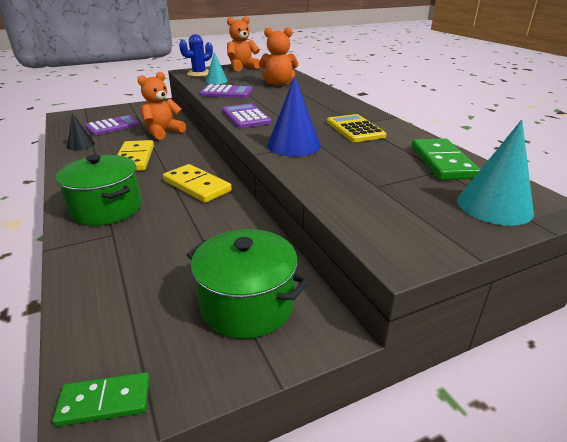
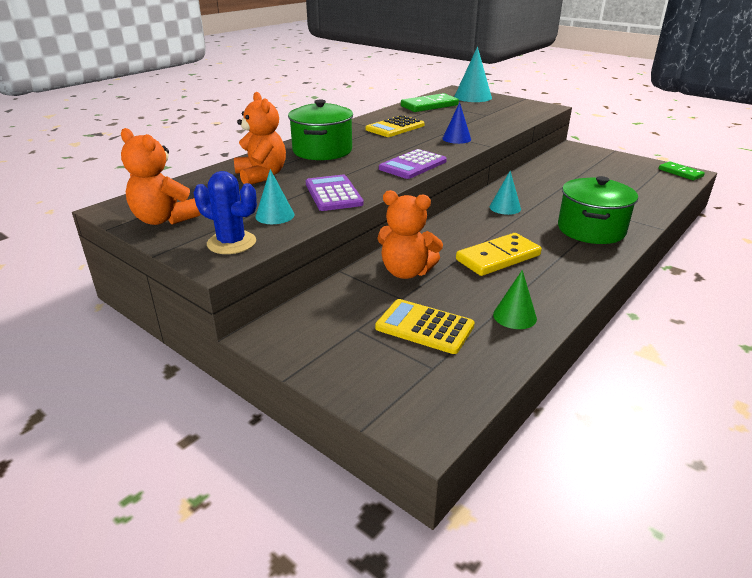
camera: 115 degrees left, 0 degrees up
black cone [67,113,95,150] -> green cone [493,270,537,329]
purple calculator [85,115,140,135] -> yellow calculator [375,299,475,354]
yellow domino [163,164,232,203] -> turquoise cone [490,171,521,215]
green pot [187,229,309,339] -> green pot moved to [288,100,353,160]
blue cone [267,76,321,156] -> blue cone [443,102,471,144], size x0.62

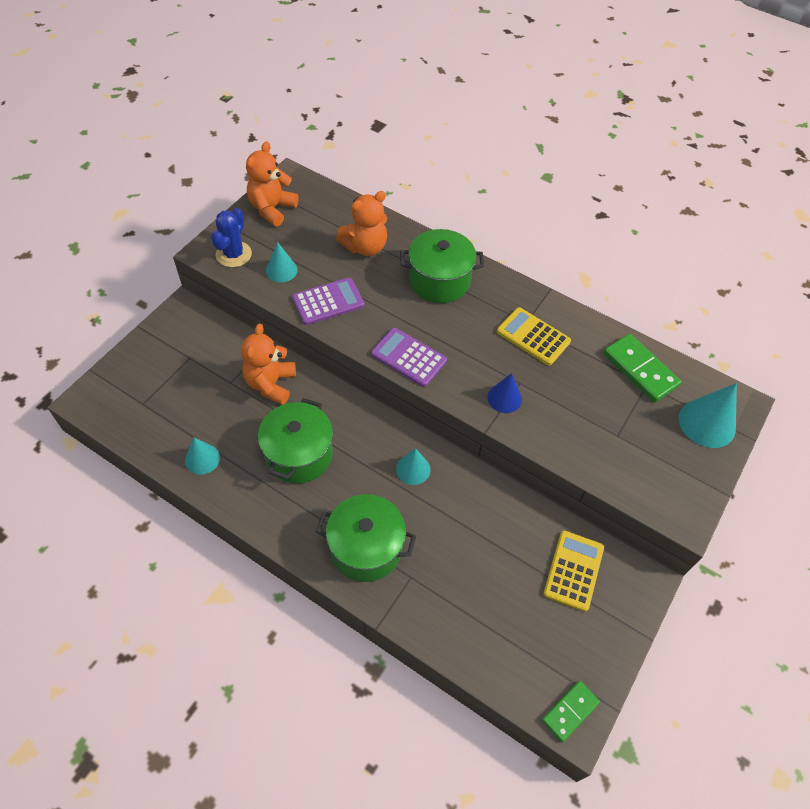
camera: 80 degrees right, 25 degrees up
yellow calculator [375,299,475,354] -> yellow calculator moved to [543,531,604,612]
yellow domino [456,233,542,276] -> green pot [258,398,333,483]
green cone [493,270,537,329] -> turquoise cone [185,437,220,475]

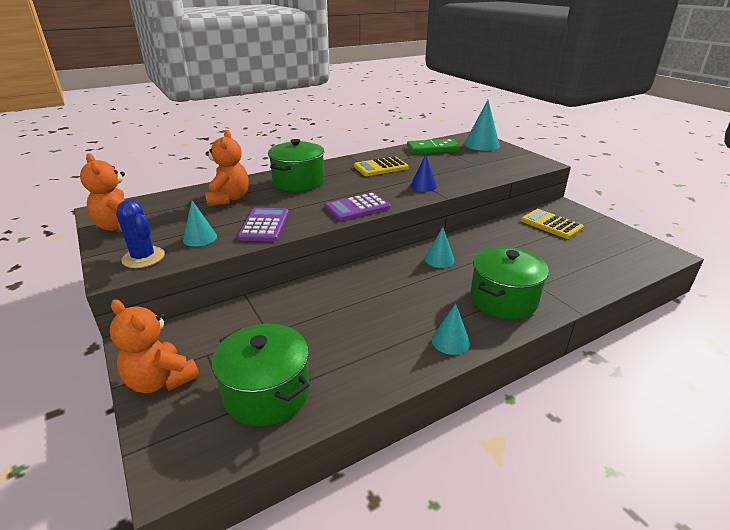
camera: 60 degrees left, 25 degrees down
turquoise cone [185,437,220,475] -> turquoise cone moved to [432,303,470,355]
orange teddy bear [241,324,296,405] -> orange teddy bear moved to [110,299,199,393]
green pot [258,398,333,483] -> green pot moved to [212,324,309,426]
green domino [542,681,600,742] -> none

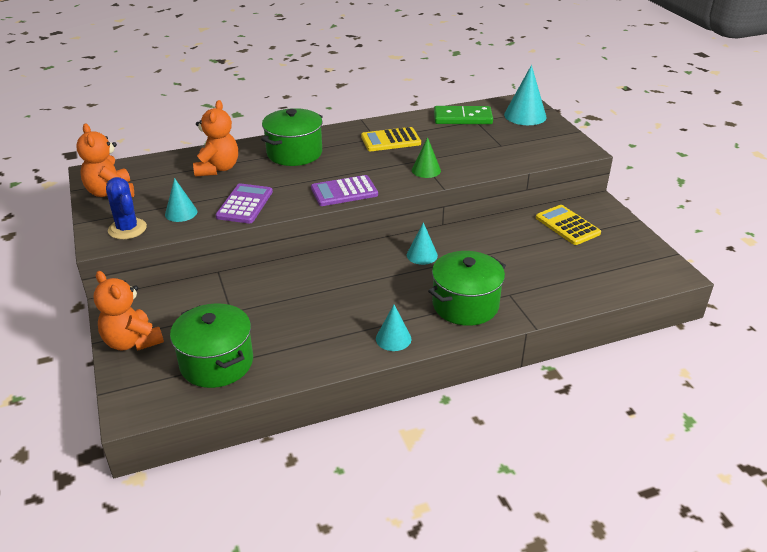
camera: 10 degrees right, 5 degrees up
blue cone [410,154,437,192] -> green cone [412,137,441,178]

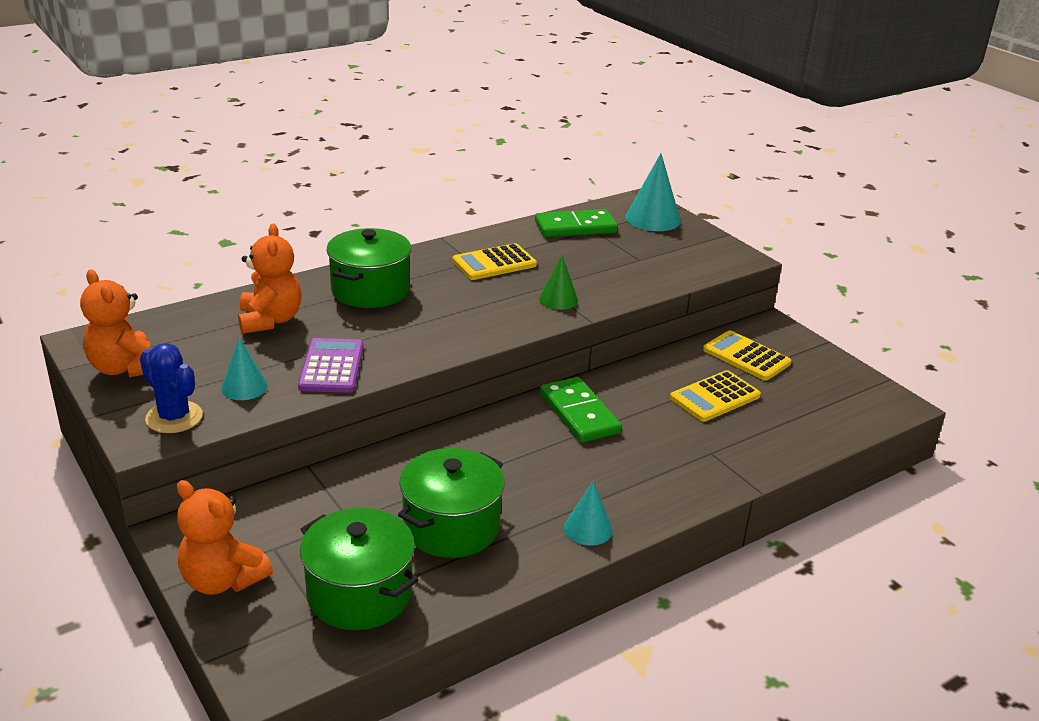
camera: 15 degrees left, 5 degrees down
purple calculator [311,175,378,206] -> none
turquoise cone [407,222,438,265] -> green domino [540,377,622,443]
green pot [428,251,506,326] -> green pot moved to [398,448,505,558]
none -> yellow calculator [670,370,761,422]

